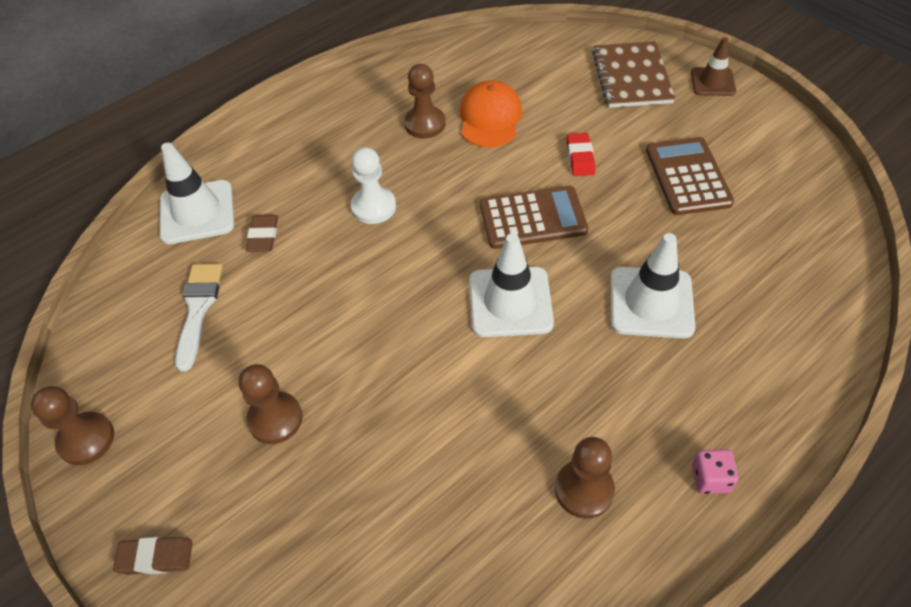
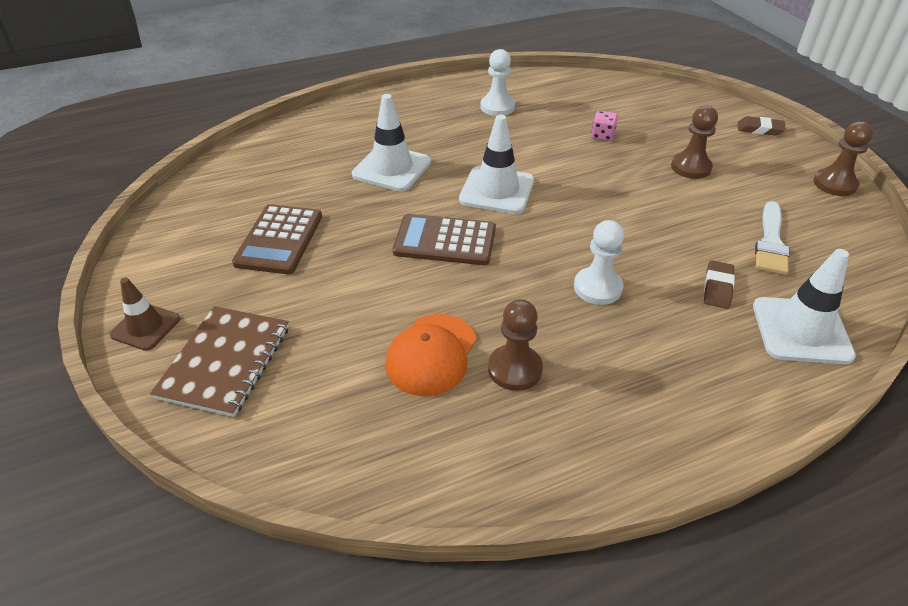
camera: 165 degrees left, 10 degrees down
brown pawn [555,437,615,519] -> white pawn [480,49,515,116]
red eraser [567,133,595,176] -> none
pink dice [692,449,739,494] -> pink dice moved to [591,111,618,141]

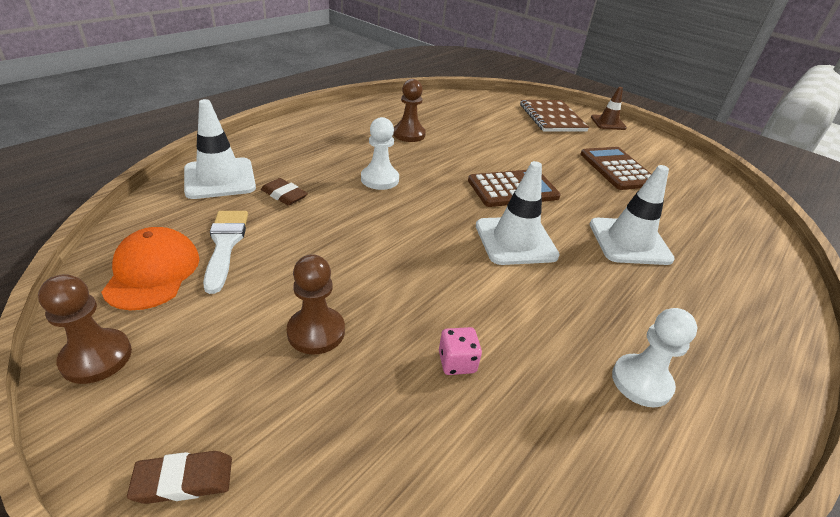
camera: 150 degrees right, 5 degrees down
orange cap [385,314,477,396] -> orange cap moved to [101,227,200,310]
brown eraser [704,260,735,309] -> brown eraser turned 45 degrees counterclockwise [261,178,308,206]

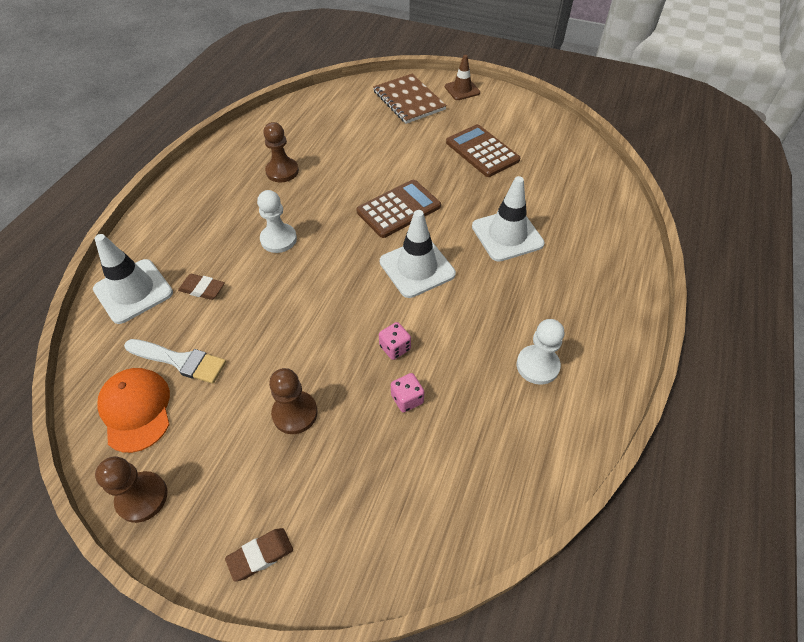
camera: 15 degrees left, 15 degrees up
white brush [203,211,248,294] -> white brush turned 135 degrees clockwise [124,339,226,384]
none -> pink dice [379,322,411,360]

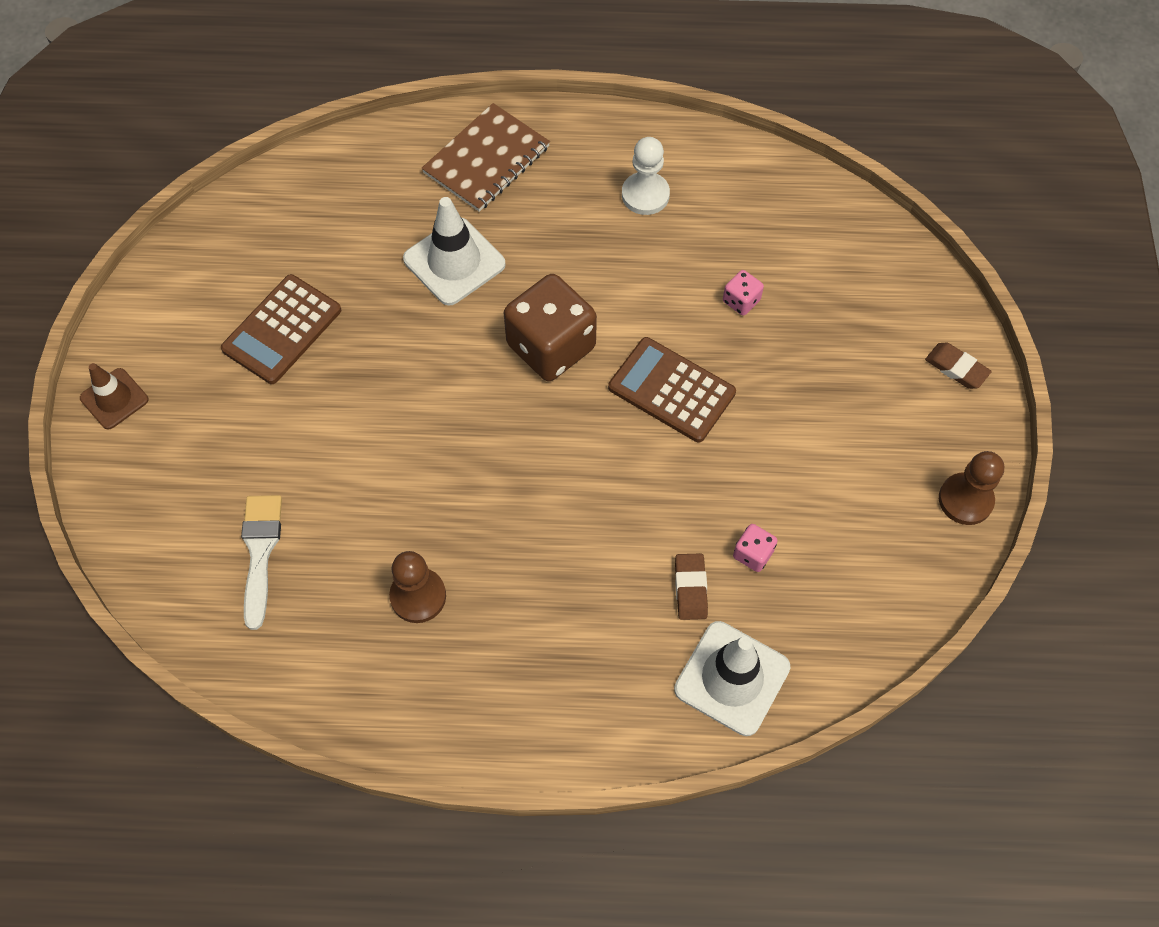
camera: 110 degrees left, 10 degrees up
orange cap [97,368,170,453] -> none
white brush [124,339,226,384] -> white brush moved to [241,495,282,630]
white pawn [257,190,297,253] -> none
brown pawn [269,368,318,434] -> none
brown calculator [356,180,441,238] -> brown calculator moved to [608,337,736,442]
brown notebook [373,74,447,124] -> brown notebook moved to [422,103,550,212]
pink dice [379,322,411,360] -> pink dice moved to [733,524,778,572]
white traffic cone [380,210,456,298] -> brown dice [504,274,597,381]

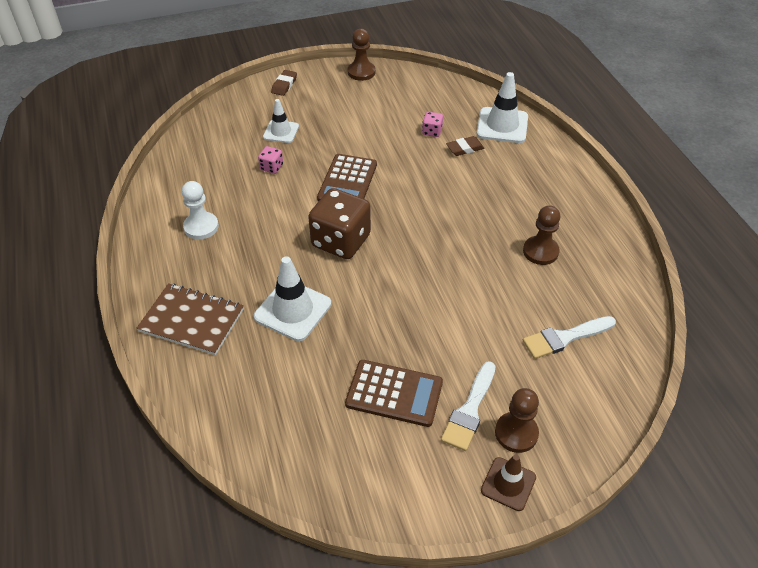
camera: 110 degrees left, 15 degrees down
none -> white traffic cone [263,99,299,143]
none -> white brush [441,361,496,451]
none -> brown pawn [495,388,539,453]

